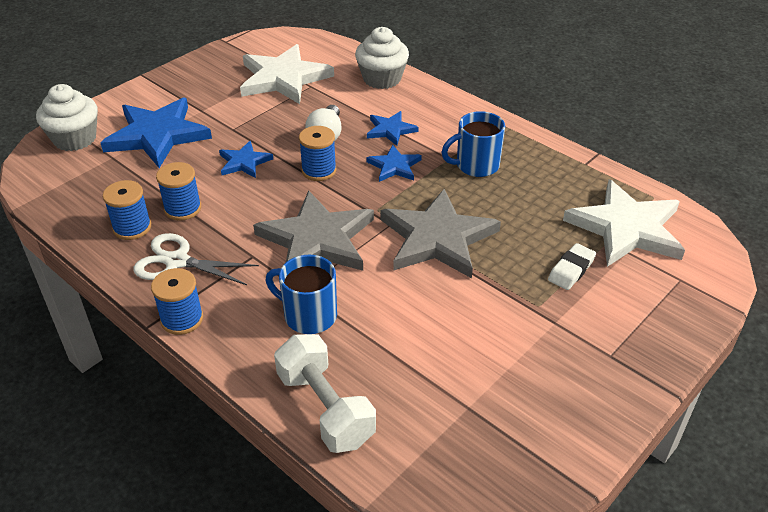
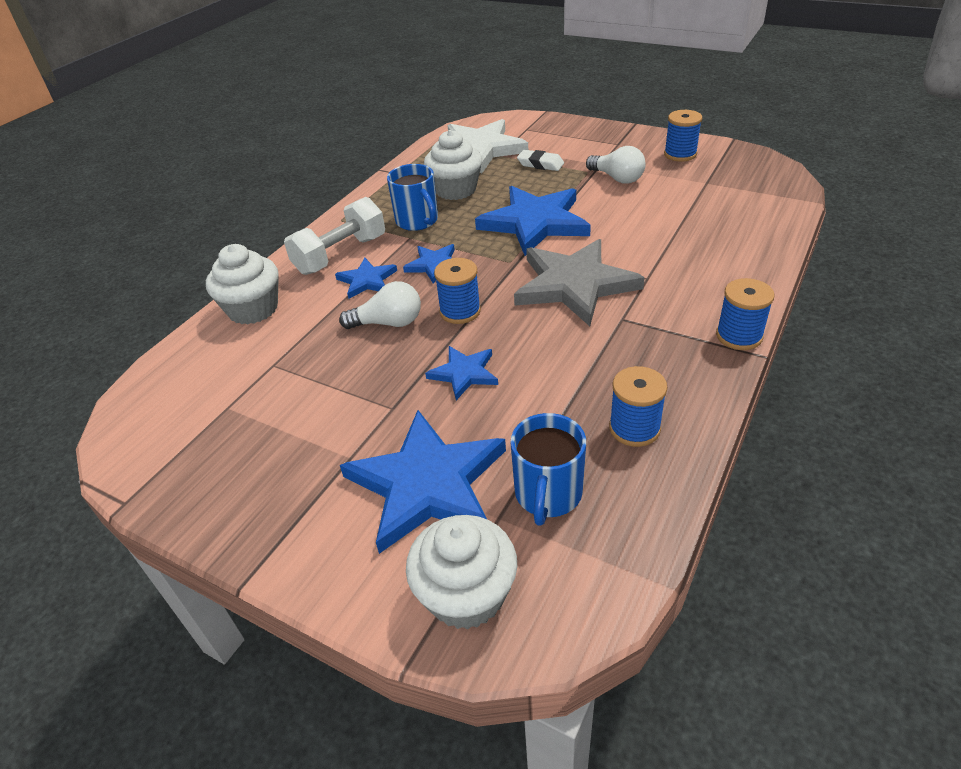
camera: 100 degrees left, 0 degrees up
white scissors [133,233,259,285] -> none
blue spool [156,162,201,221] -> blue spool moved to [664,110,702,161]
white star [240,44,334,104] -> none
blue mug [266,255,337,334] -> blue mug moved to [510,413,586,526]
white dumbbell [274,334,376,453] -> white dumbbell moved to [284,197,385,275]
grey star [380,189,501,278] -> blue star [475,186,591,256]
none -> white cupcake [424,130,482,200]
none -> white light bulb [586,146,646,184]

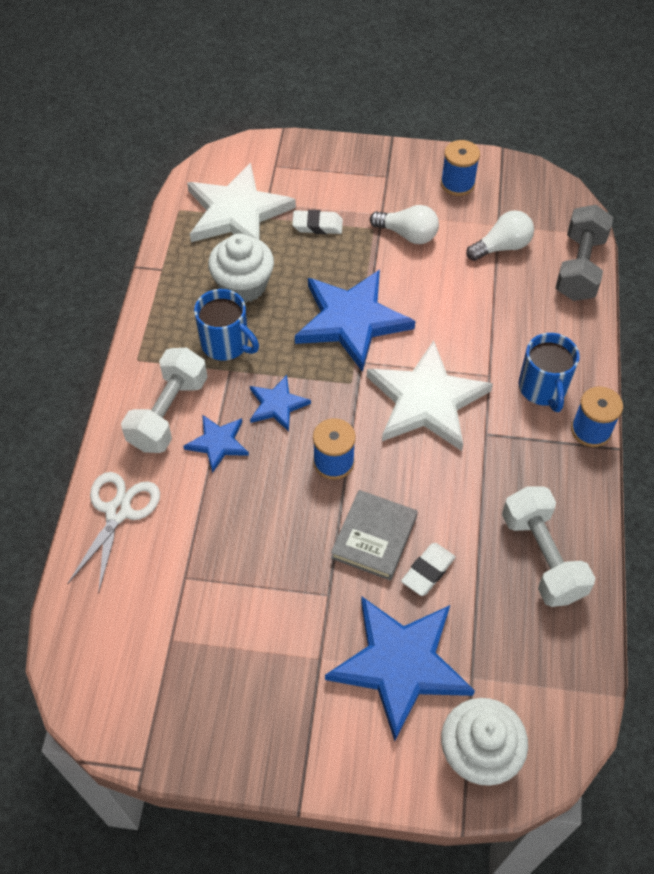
camera: 25 degrees left, 15 degrees up
white cupcake [206,244,279,325] -> white scissors [67,472,160,594]
white light bulb [339,281,421,329] -> white light bulb moved to [466,210,534,261]
blue star [425,346,498,400] -> grey book [331,490,418,580]
blue mug [510,413,586,526] -> blue mug moved to [518,333,580,412]
grey star [514,239,645,326] -> white star [367,340,493,451]
blue spool [609,366,667,447] -> white dumbbell [502,486,595,607]
none -> white eraser [401,543,456,596]
none -> grey dumbbell [556,205,613,301]

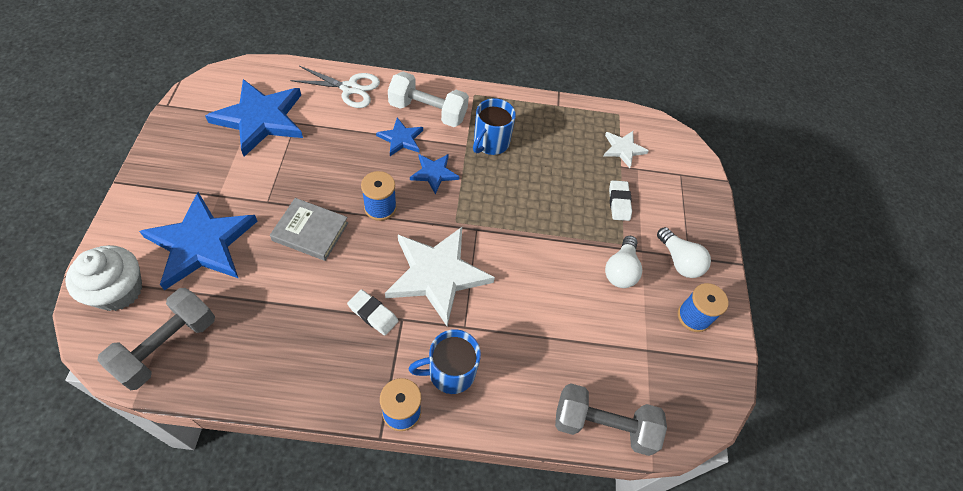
camera: 80 degrees right, 0 degrees up
white star [187,163,296,242] -> white star [603,131,649,168], size x0.50
white cupcake [208,234,274,303] -> none
blue star [295,270,415,372] -> blue star moved to [205,79,303,157]
white eraser [401,543,456,596] -> white eraser moved to [347,289,398,336]
white light bulb [466,210,534,261] -> white light bulb moved to [657,227,711,278]
white dumbbell [502,486,595,607] -> none
none -> grey dumbbell [97,288,215,390]

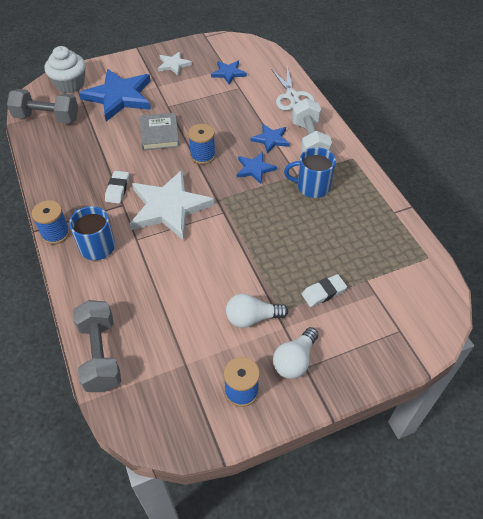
camera: 70 degrees right, 5 degrees down
blue star [205,79,303,157] -> blue star [211,61,247,85], size x0.50
white star [603,131,649,168] -> white star moved to [158,51,192,76]

